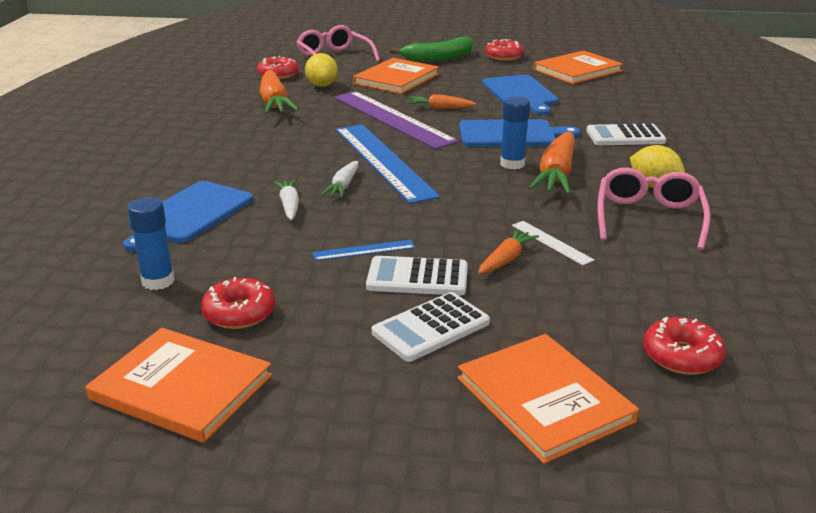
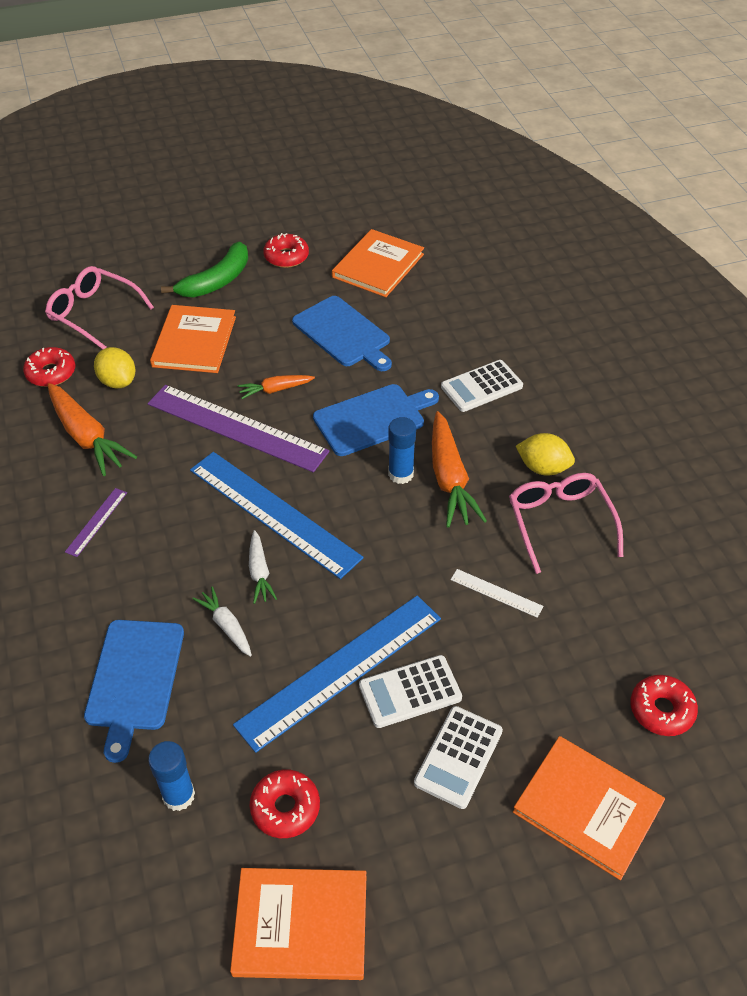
camera: 25 degrees left, 20 degrees up
blue ruler [312,240,415,261] -> blue ruler [233,595,441,753], size x2.35
orange carrot [478,229,539,274] -> none
none -> purple ruler [65,488,127,557]

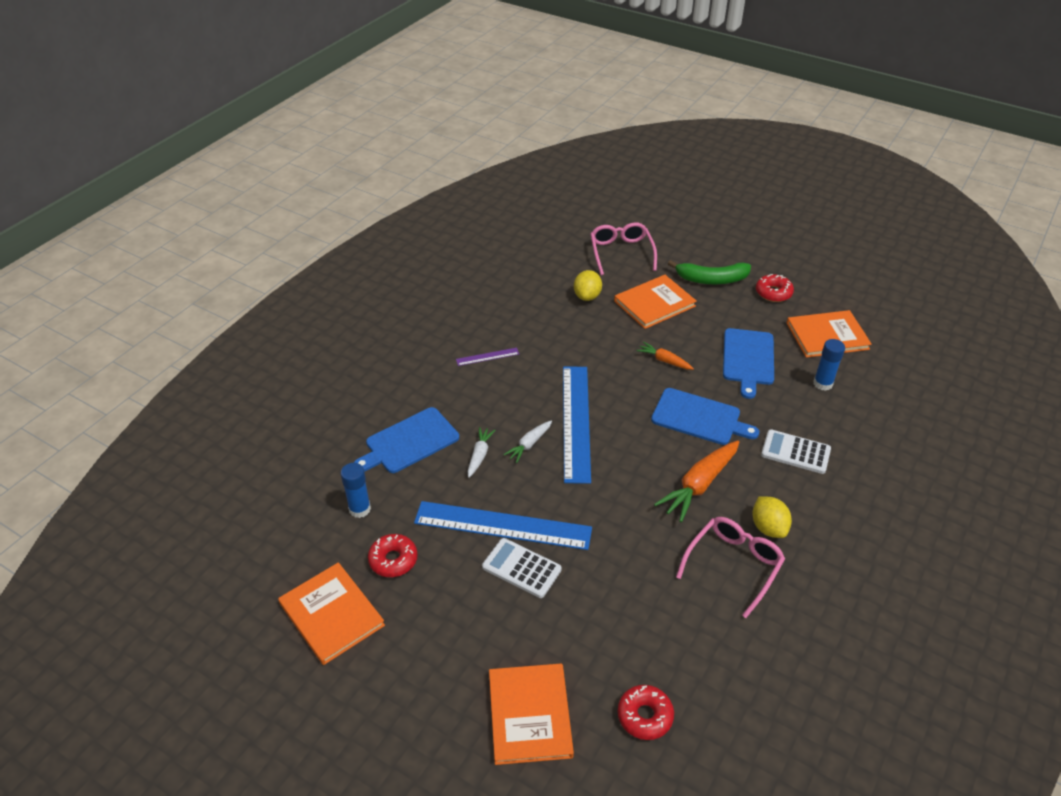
camera: 50 degrees right, 5 degrees down
red donut [23,347,75,387] -> none
orange carrot [47,383,137,476] -> none
purple ruler [148,385,329,472] -> none
blue glue stick [388,417,416,484] -> blue glue stick moved to [813,339,845,391]
white calculator [414,706,503,809] -> none
white ruler [451,569,543,618] -> none

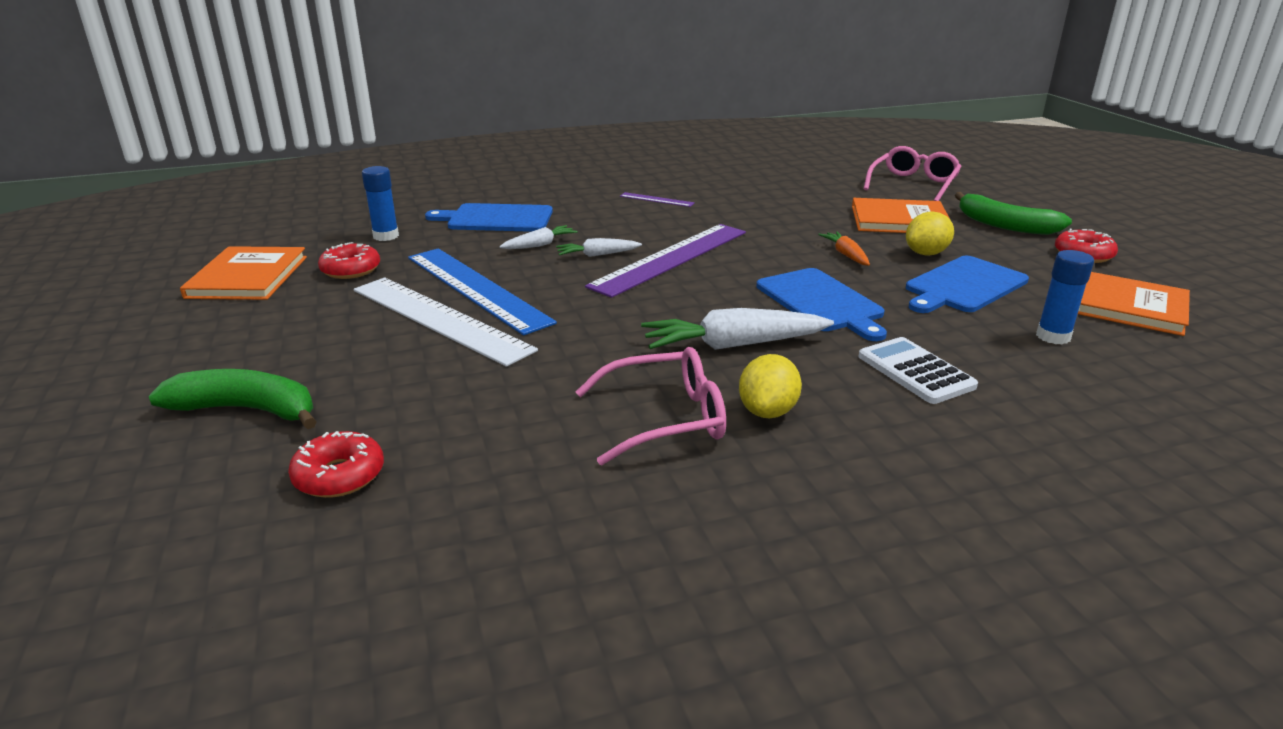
camera: 40 degrees right, 15 degrees down
white calculator [482,538,562,598] -> white ruler [354,278,538,367]
orange book [489,663,574,765] -> green banana [148,369,317,429]
blue ruler [563,366,591,484] -> purple ruler [585,224,746,298]
yellow lemon [574,270,602,301] -> yellow lemon moved to [906,211,954,256]
orange carrot [654,440,739,522] -> white carrot [641,308,834,350]

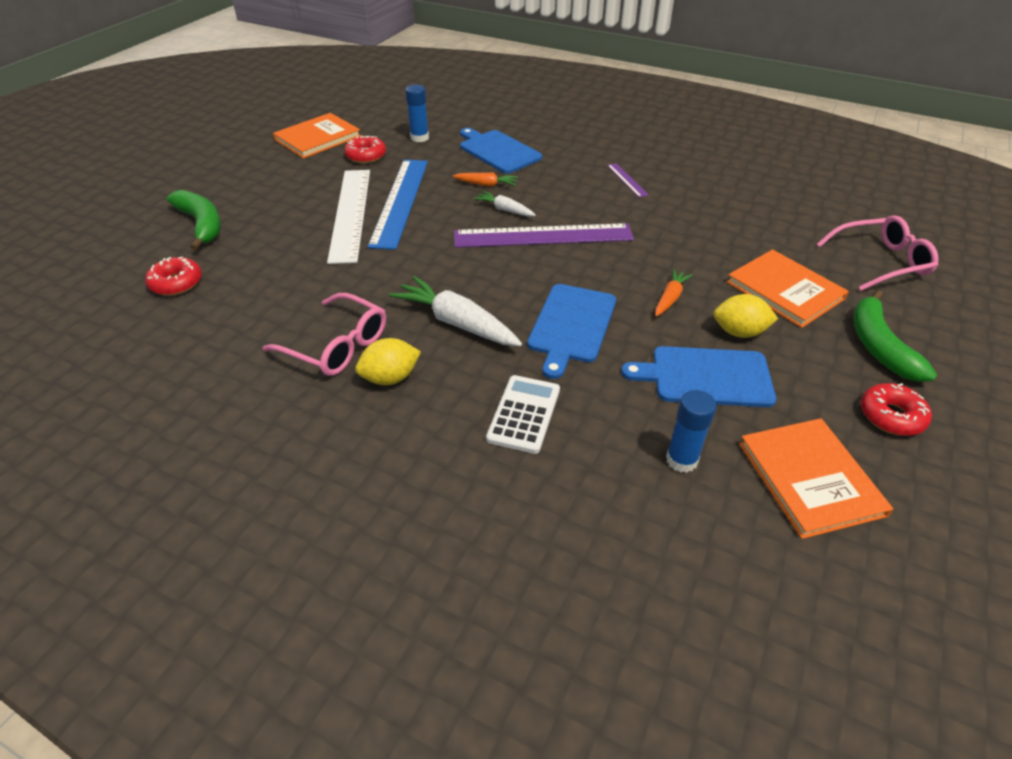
camera: 45 degrees right, 15 degrees up
white carrot [499,225,578,249] -> orange carrot [453,173,518,187]

